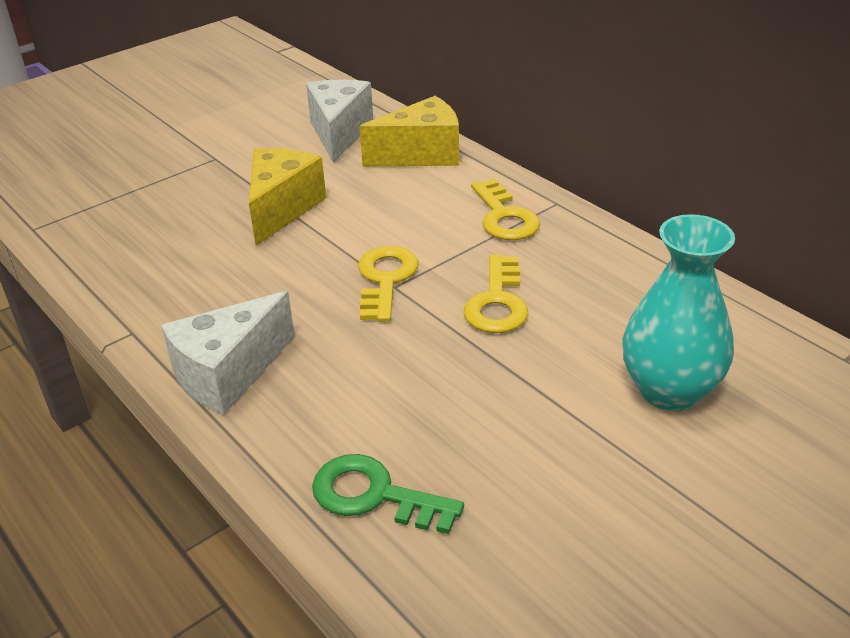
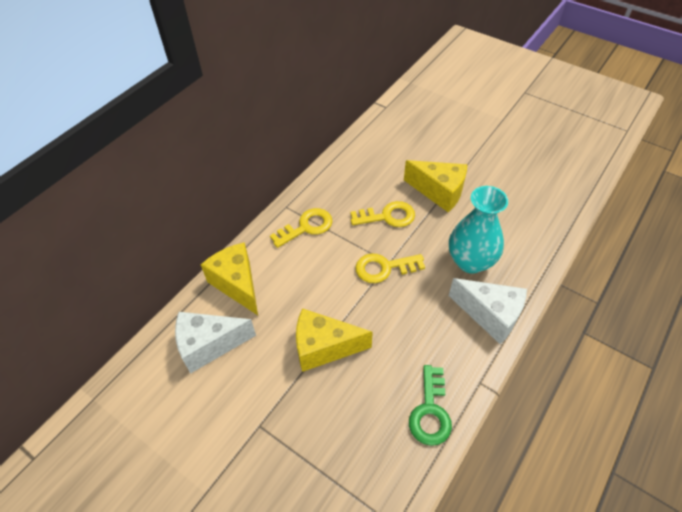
camera: 105 degrees left, 15 degrees up
green key [312,454,464,534] -> green key moved to [409,365,452,446]
turquoise vase [622,214,735,411] -> turquoise vase moved to [449,186,508,274]
none -> yellow cheese [404,160,467,212]

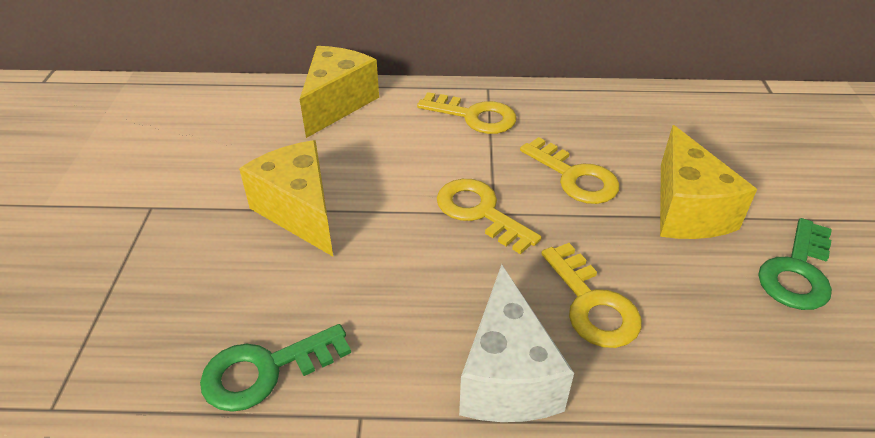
camera: 55 degrees right, 10 degrees down
white cheese [175,312,256,374] -> none
turquoise vase [449,186,508,274] -> yellow key [541,243,642,348]
none -> green key [758,218,832,310]

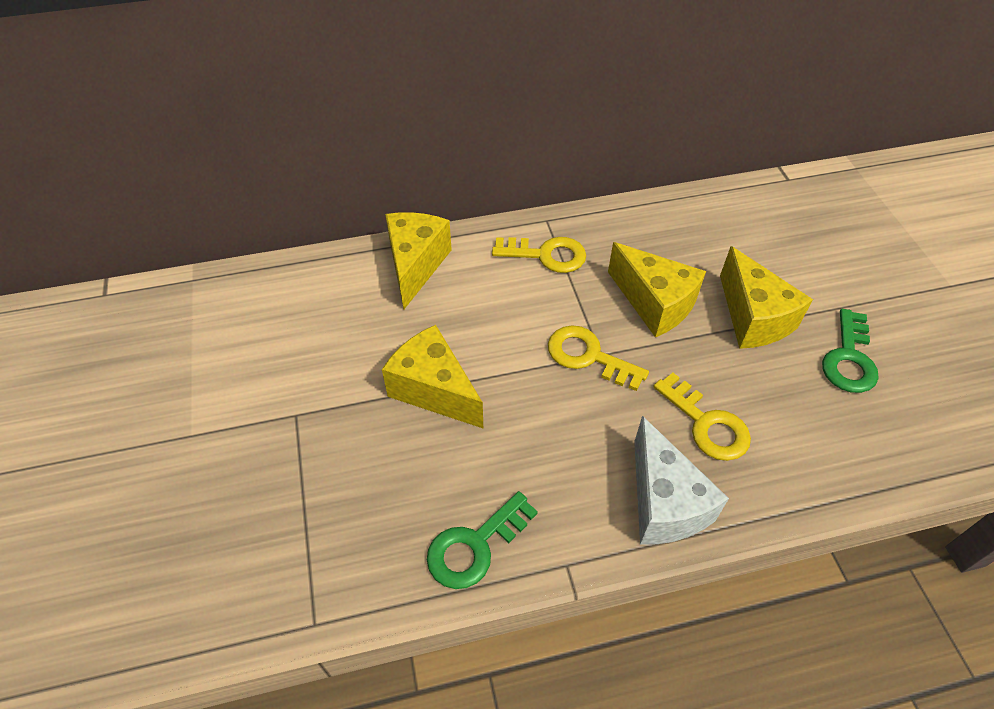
camera: 15 degrees left, 10 degrees up
yellow key [520,137,620,204] -> yellow cheese [608,242,706,338]

